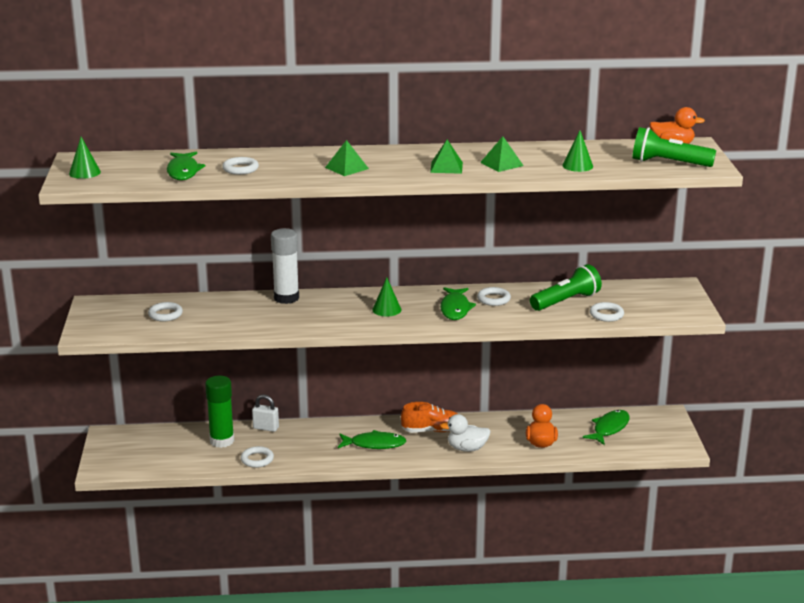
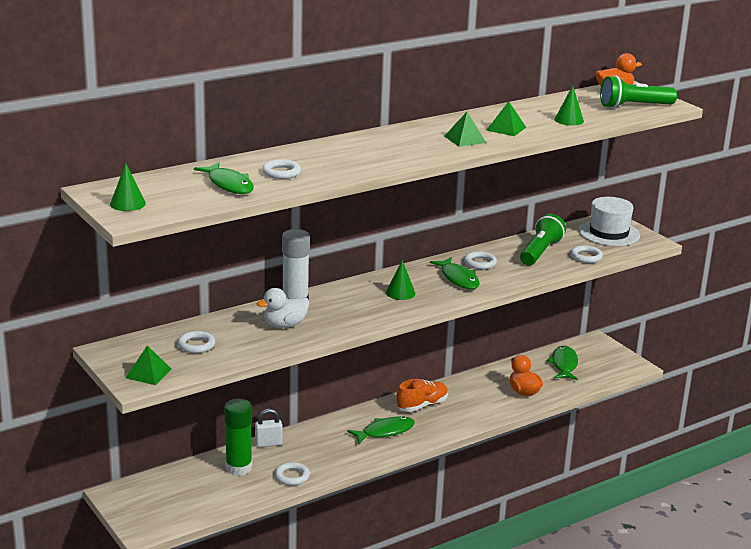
camera: 30 degrees left, 0 degrees up
green pyramid [325,140,369,176] -> green pyramid moved to [125,345,172,385]
white duck [440,414,491,452] -> white duck moved to [256,288,309,328]
none -> white hat [578,197,640,246]

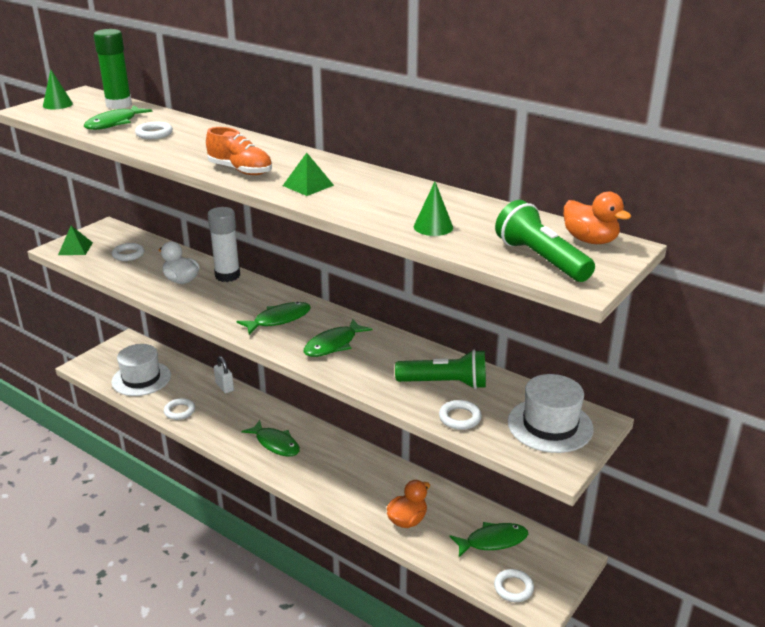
camera: 70 degrees right, 5 degrees up
green glue stick [224,398,252,476] -> green glue stick moved to [94,29,132,109]
green cone [386,260,415,300] -> green fish [237,302,311,335]
orange shoe [397,379,448,412] -> orange shoe moved to [206,127,272,175]
white ring [464,251,497,269] -> white ring moved to [494,569,534,602]
green pyramid [487,101,526,136] -> none
none -> white hat [111,344,171,396]

